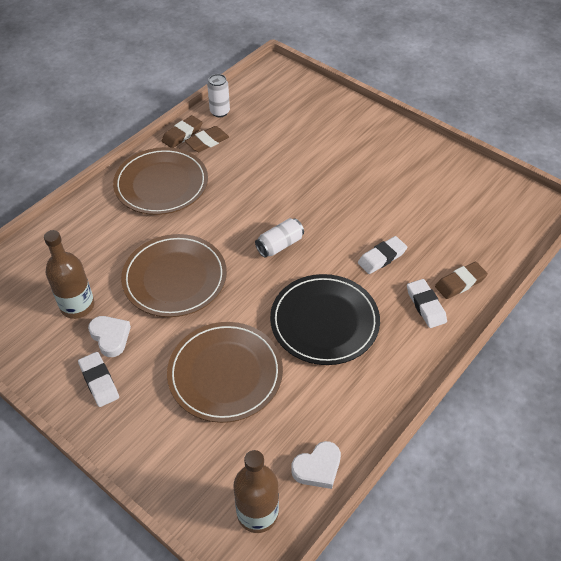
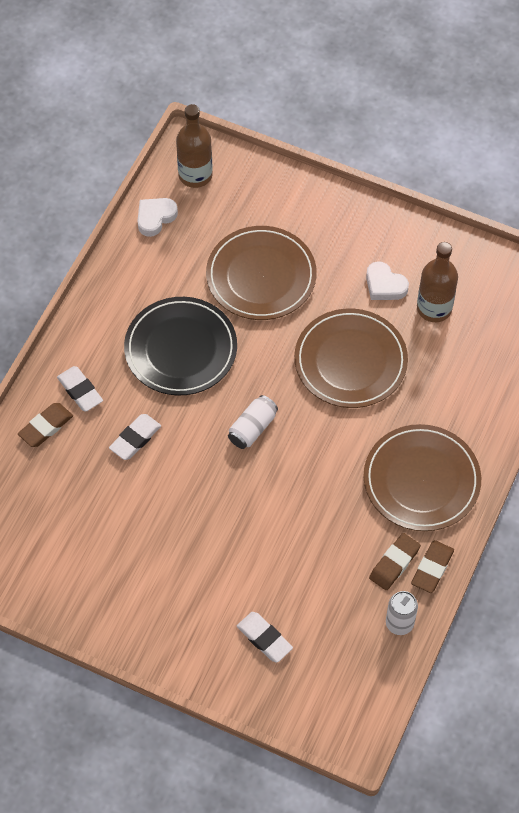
camera: 165 degrees right, 10 degrees up
white eraser [78,352,119,407] -> white eraser moved to [237,612,293,663]

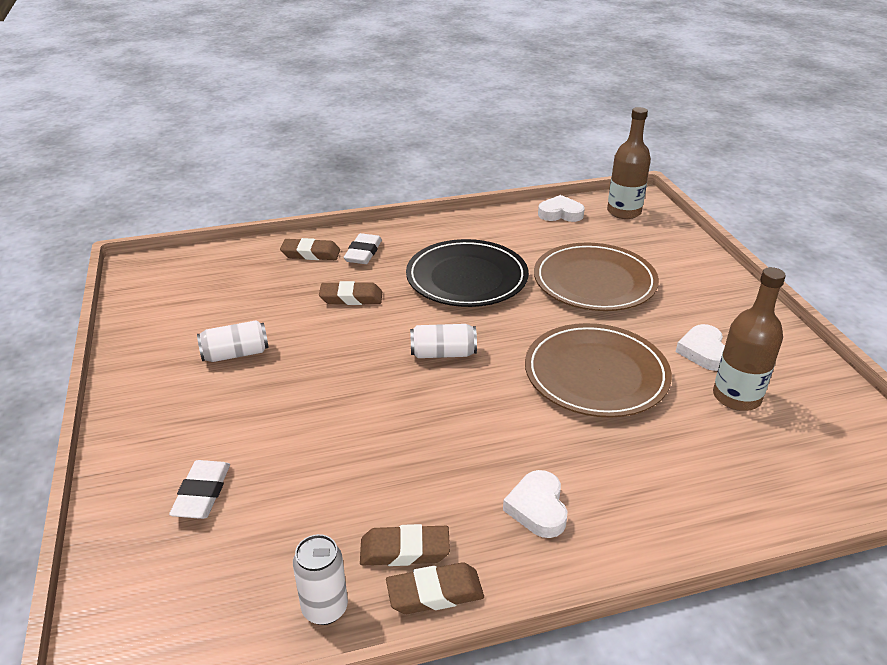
camera: 50 degrees right, 25 degrees down
white eraser [109,414,161,460] -> brown eraser [319,281,382,305]
brown plate [363,424,481,531] -> white heart [503,470,567,538]
none -> white can [197,320,269,362]

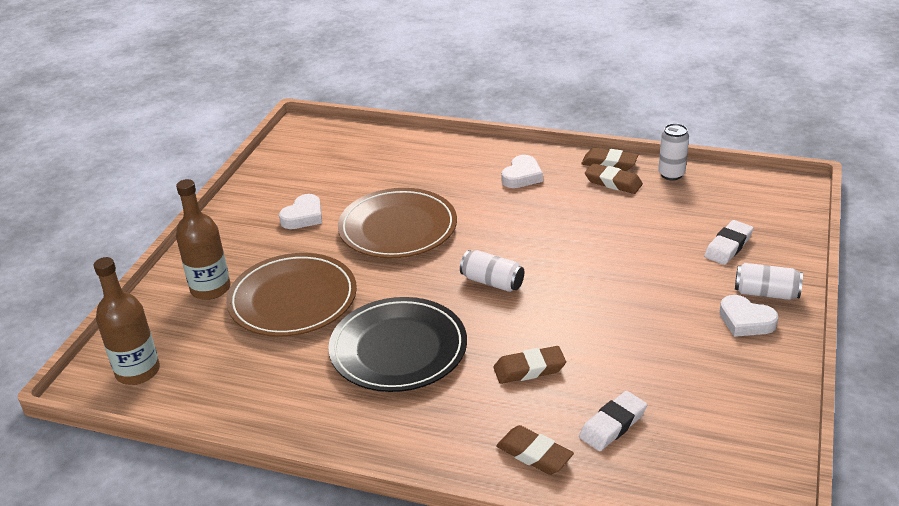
camera: 145 degrees left, 0 degrees up
white can [197,320,269,362] -> white can moved to [735,263,803,300]
brown eraser [319,281,382,305] -> brown eraser turned 45 degrees counterclockwise [493,346,566,384]
white eraser [344,233,382,264] -> white eraser moved to [579,391,647,451]
white heart [538,195,585,222] -> white heart moved to [719,295,778,337]
brown bottle [713,267,786,411] -> brown bottle moved to [176,179,231,300]

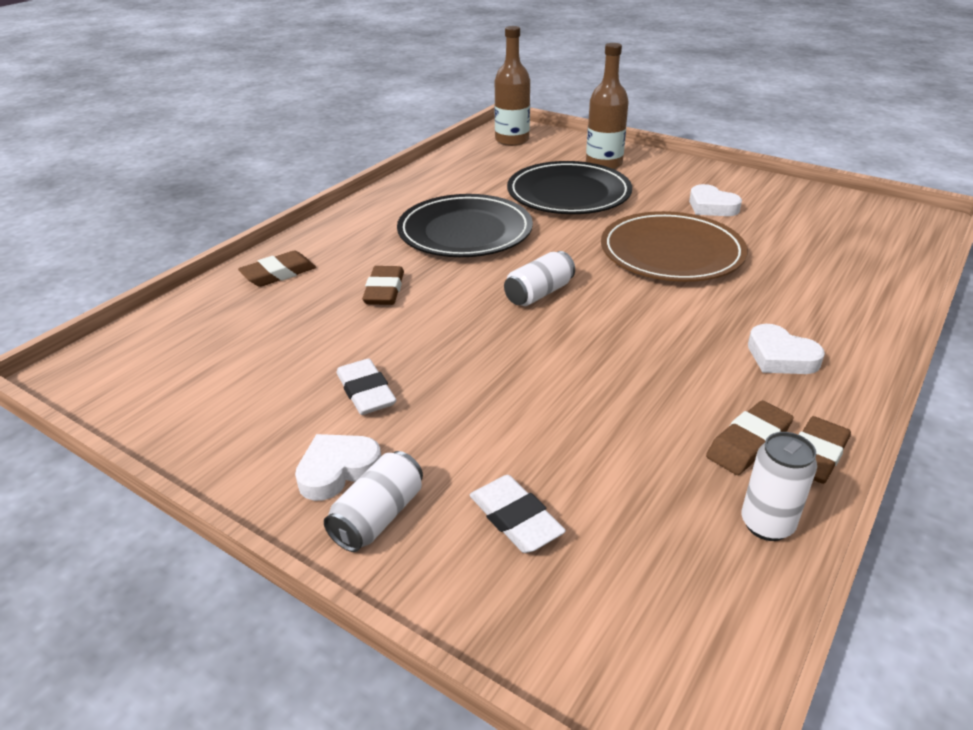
camera: 105 degrees right, 0 degrees up
brown plate [226,253,357,337] -> black plate [507,161,632,214]
white eraser [579,391,647,451] -> white eraser moved to [336,359,396,415]

